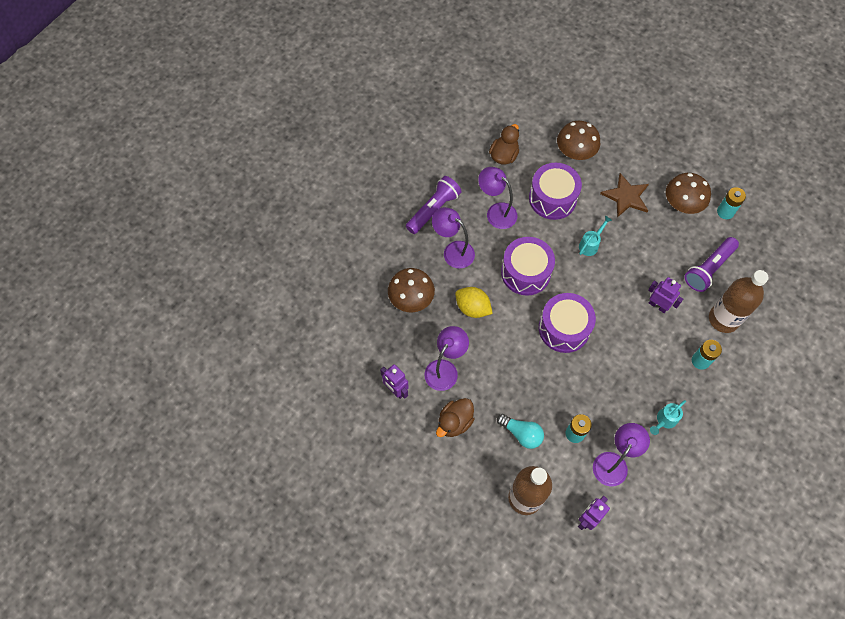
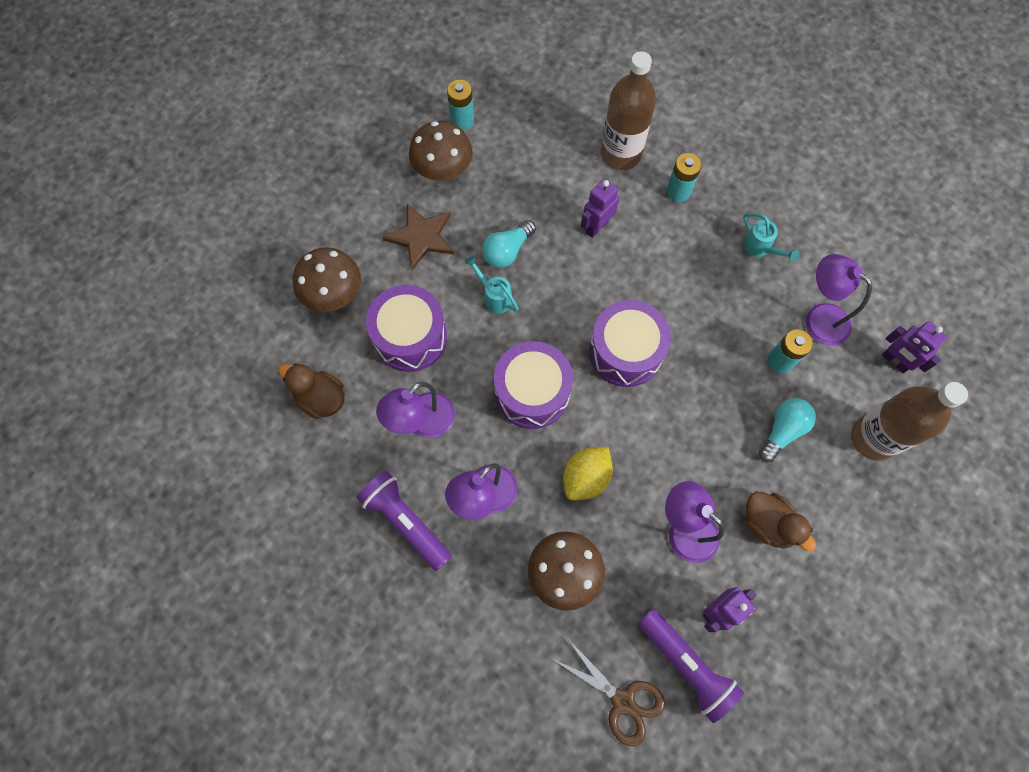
camera: 85 degrees left, 5 degrees up
purple flashlight [685,237,739,292] -> purple flashlight moved to [638,609,744,723]
none -> turquoise light bulb [482,220,536,268]
none -> brown scissors [554,639,665,746]

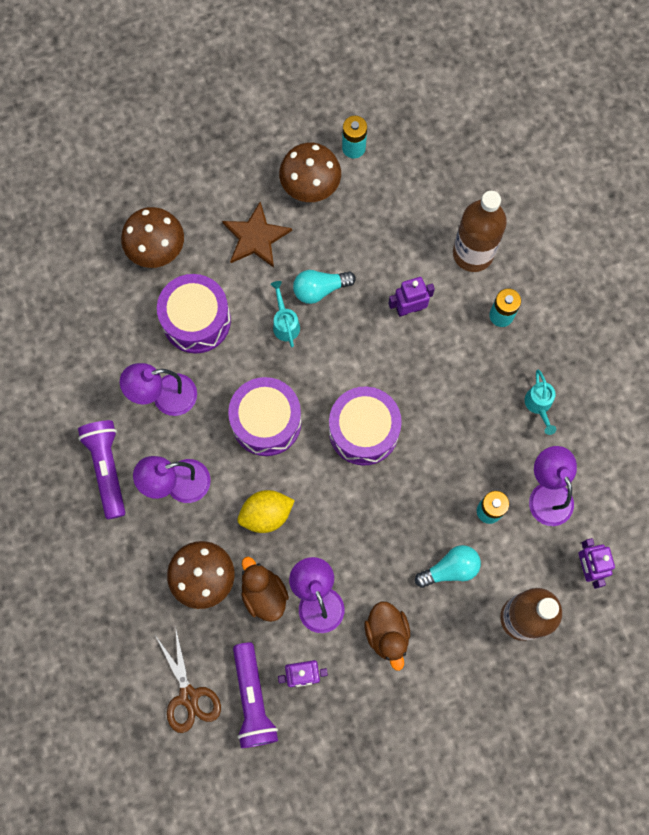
camera: 30 degrees right, 5 degrees up
brown duck [279,363,345,419] -> brown duck moved to [241,557,289,622]

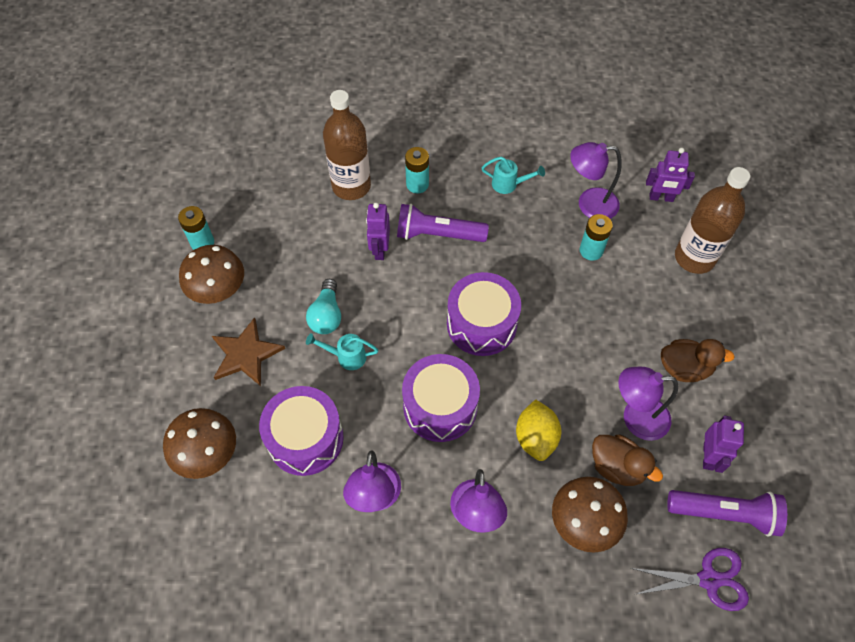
camera: 70 degrees left, 15 degrees down
purple flashlight [78,420,125,519] -> purple flashlight moved to [397,204,489,242]
brown scissors [155,630,221,733] -> purple scissors [631,548,749,611]
brown duck [241,557,289,622] -> brown duck turned 135 degrees counterclockwise [592,434,663,486]
turquoise light bulb [415,545,481,588] -> none

